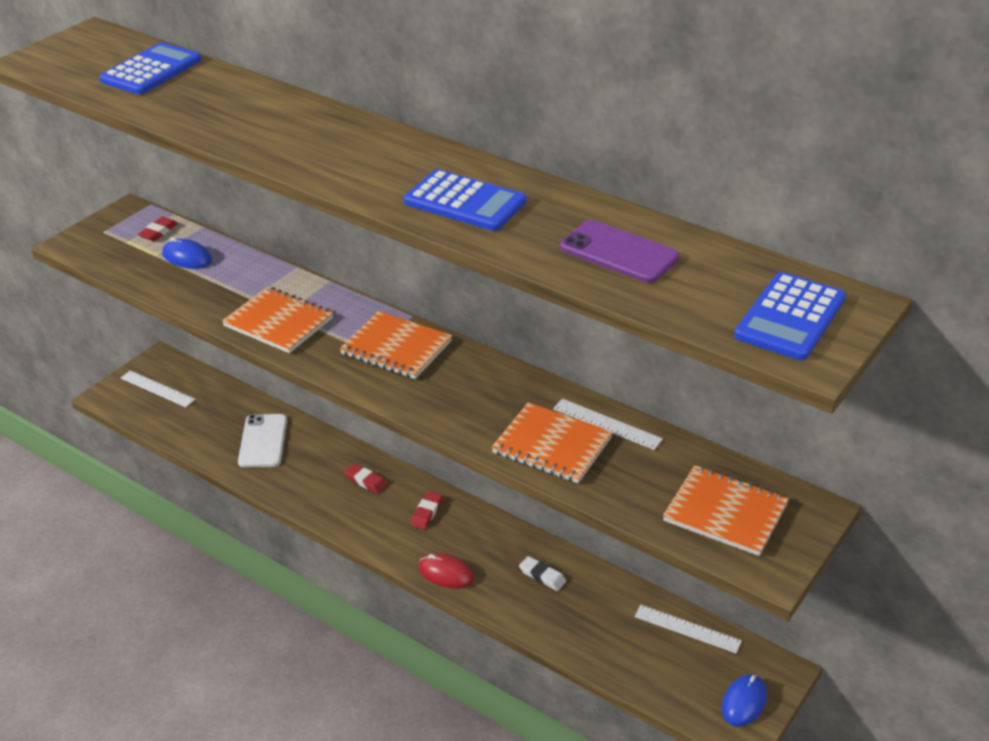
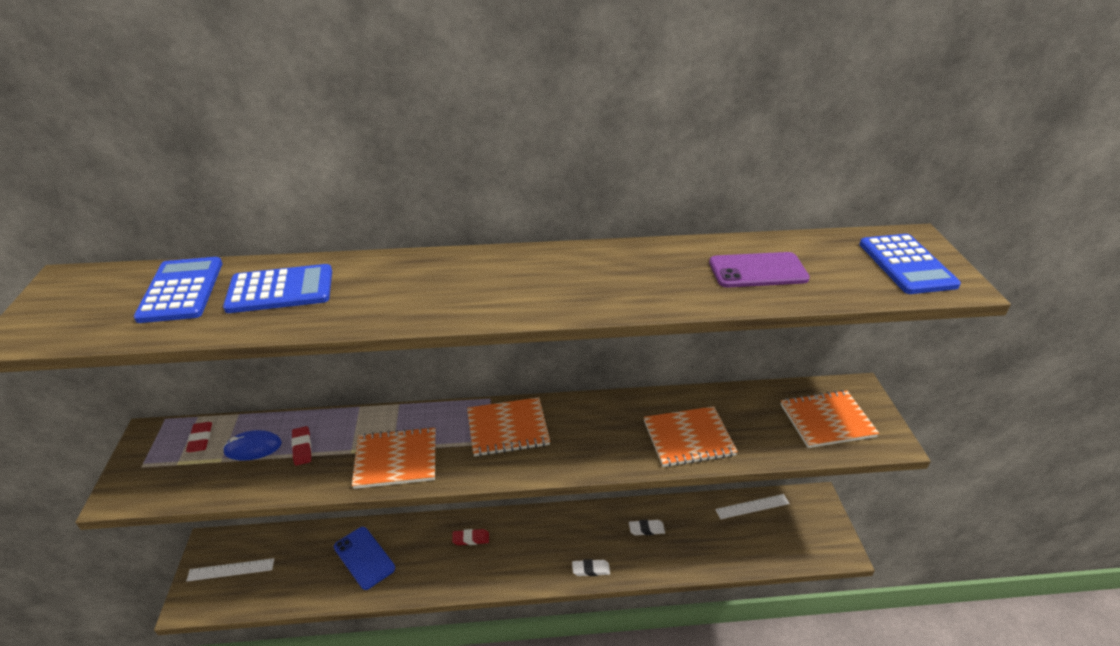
camera: 40 degrees left, 0 degrees up
white phone [238,414,287,467] -> blue phone [334,527,395,590]
blue calculator [404,169,526,231] -> blue calculator moved to [223,264,332,313]
red eraser [411,491,443,529] -> red eraser moved to [291,426,312,465]
red mouse [419,553,474,589] -> white eraser [572,559,610,576]
white ruler [553,399,663,450] -> none
blue mouse [722,674,767,727] -> none

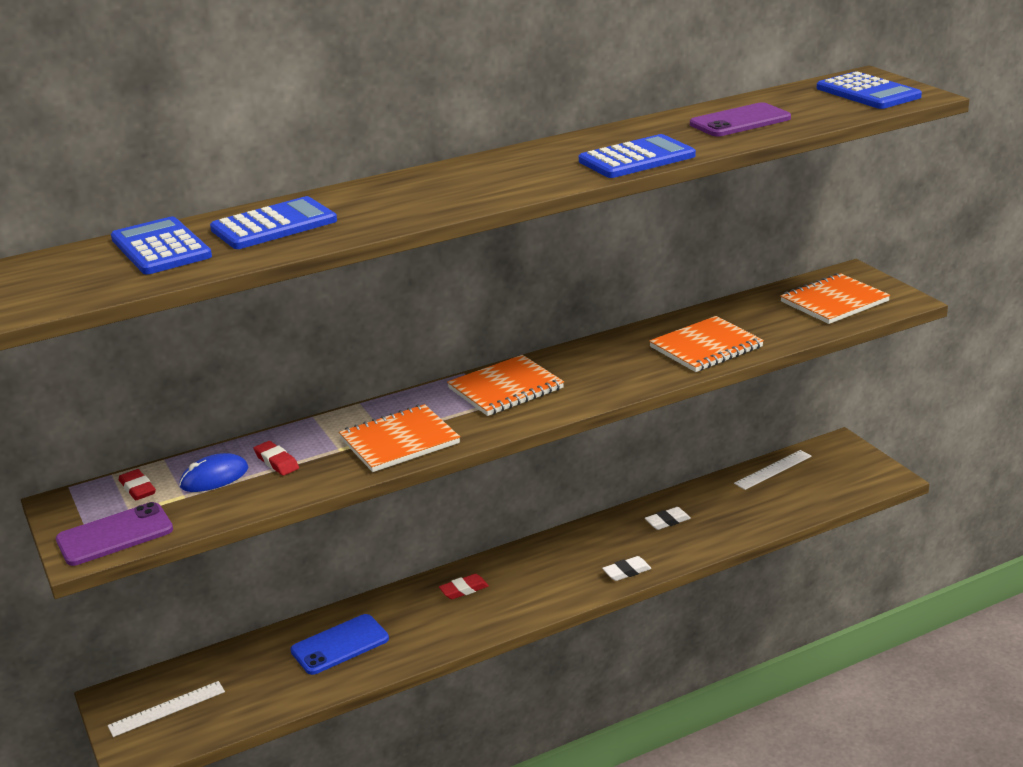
camera: 20 degrees left, 10 degrees down
blue phone [334,527,395,590] -> blue phone turned 60 degrees counterclockwise [290,614,389,675]
none -> purple phone [56,502,173,566]
none -> blue calculator [579,134,696,178]

